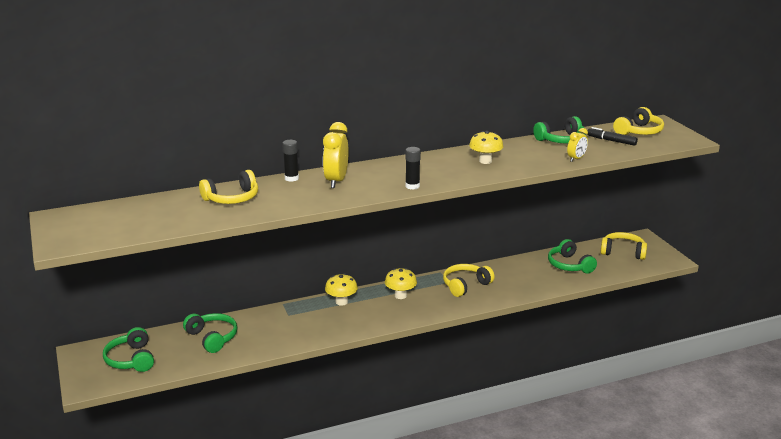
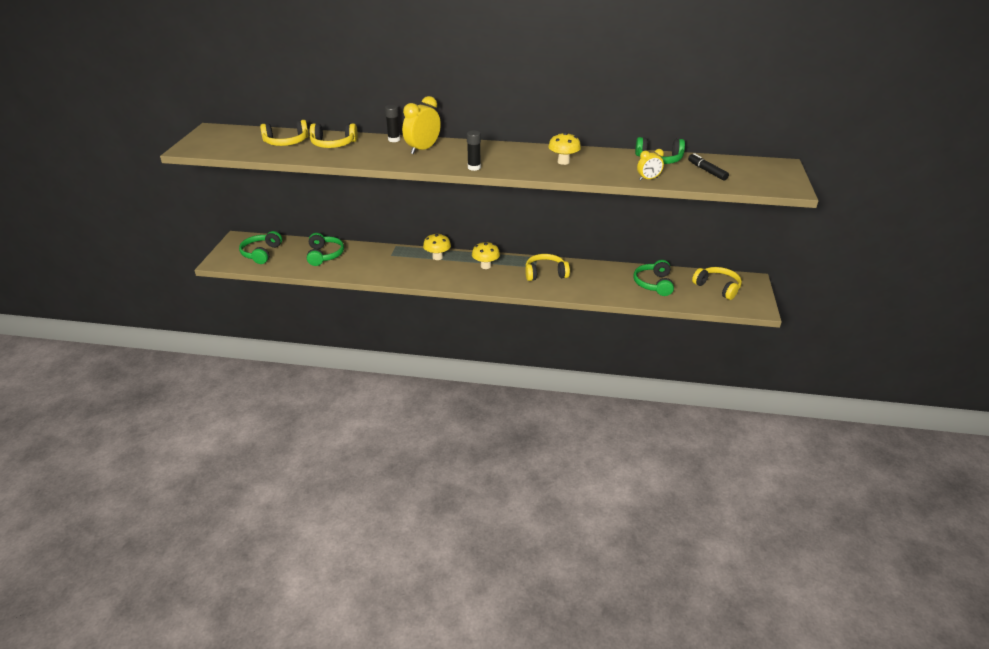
camera: 30 degrees right, 10 degrees up
yellow headphones [613,107,664,135] -> yellow headphones moved to [260,120,309,146]

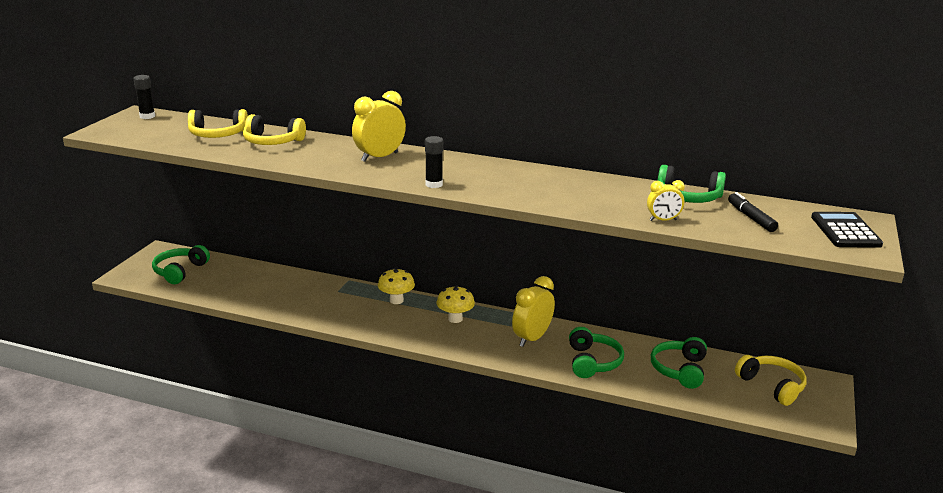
camera: 10 degrees right, 10 degrees down
green headphones [307,233,344,266] -> green headphones moved to [569,327,624,378]
black glue stick [385,105,400,142] -> black glue stick moved to [134,75,155,119]
yellow headphones [525,254,570,281] -> yellow clock [512,276,555,347]
yellow mushroom [548,132,581,165] -> none
none -> black calculator [811,212,883,248]

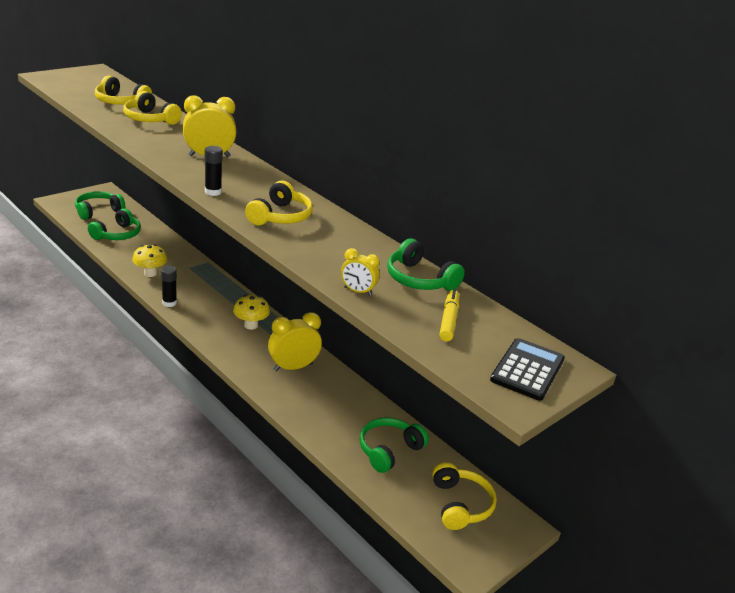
camera: 25 degrees right, 5 degrees up
black glue stick [134,75,155,119] -> black glue stick moved to [161,266,177,307]
yellow mushroom [378,268,415,304] -> yellow mushroom moved to [132,244,167,277]
green headphones [569,327,624,378] -> green headphones moved to [88,208,141,240]
black marker [728,192,778,232] -> yellow marker [439,289,459,341]
none -> yellow headphones [245,180,313,225]

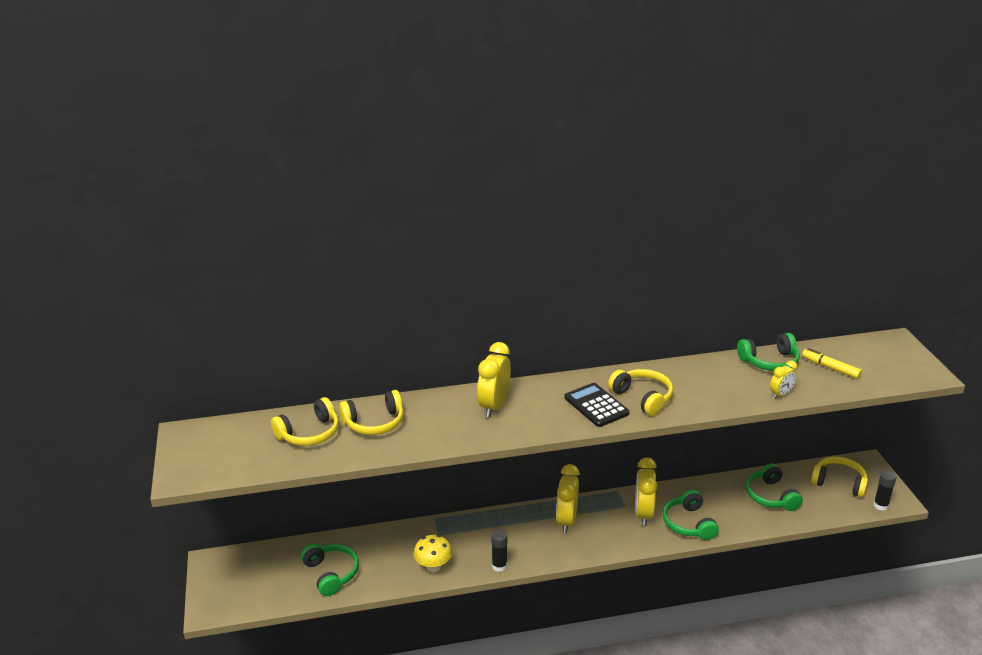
camera: 55 degrees left, 0 degrees up
green headphones [75,191,125,220] -> green headphones moved to [663,490,719,540]
black glue stick [205,146,223,196] -> black glue stick moved to [873,470,897,511]
yellow mushroom [233,295,270,330] -> yellow clock [556,464,580,533]
black calculator [490,338,565,401] -> black calculator moved to [564,383,630,427]

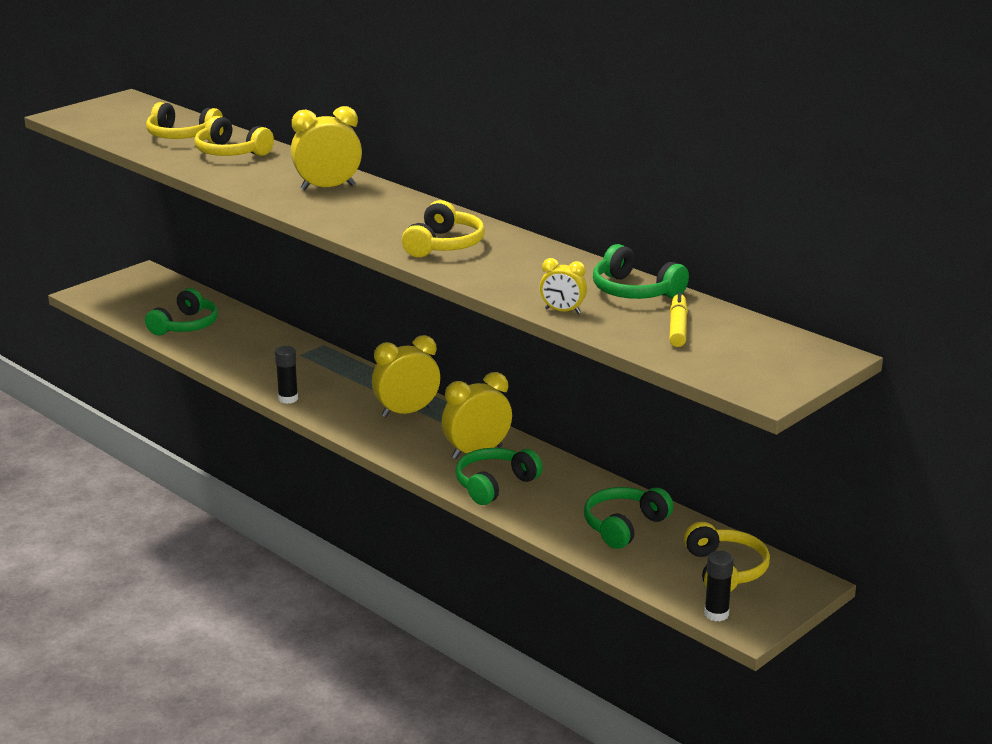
camera: 55 degrees right, 5 degrees down
yellow mushroom [414,535,452,572] -> none
black calculator [564,383,630,427] -> none

